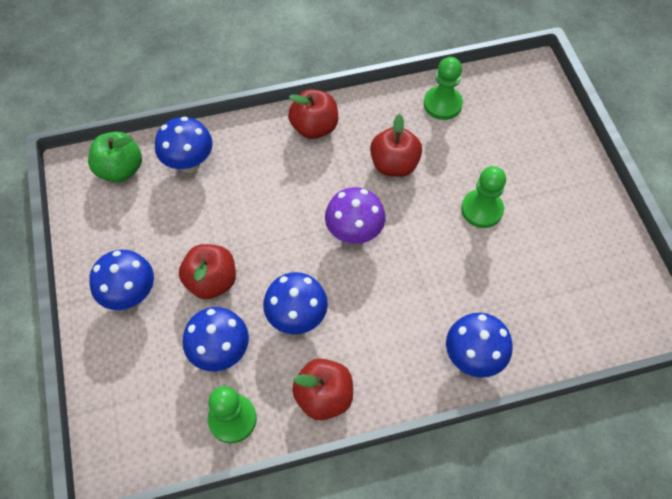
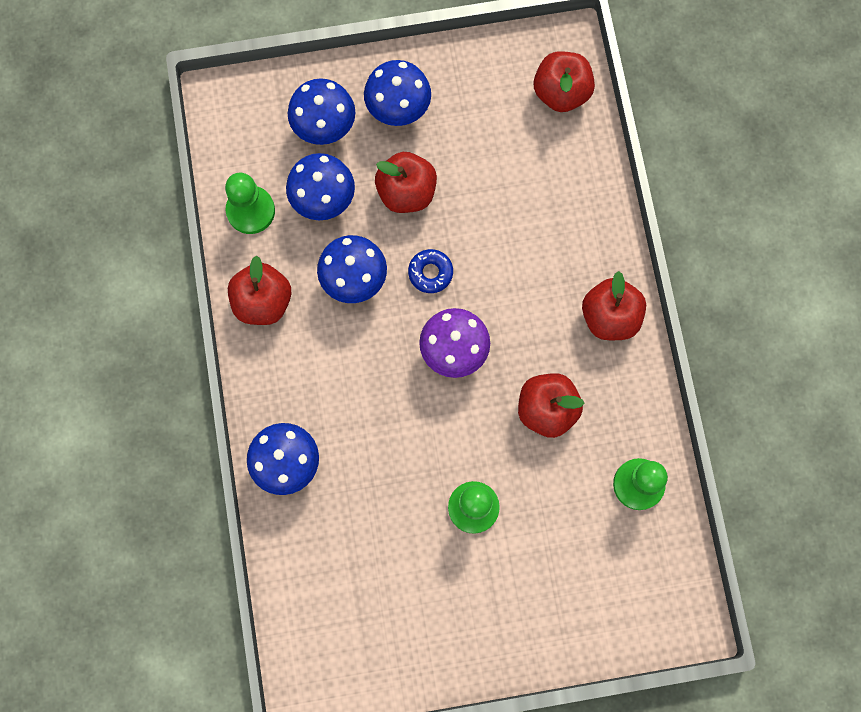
camera: 95 degrees right, 15 degrees up
green apple [88,132,142,183] -> red apple [534,51,595,112]
blue mushroom [155,117,213,173] -> blue mushroom moved to [288,78,355,145]
none -> blue donut [408,249,453,293]

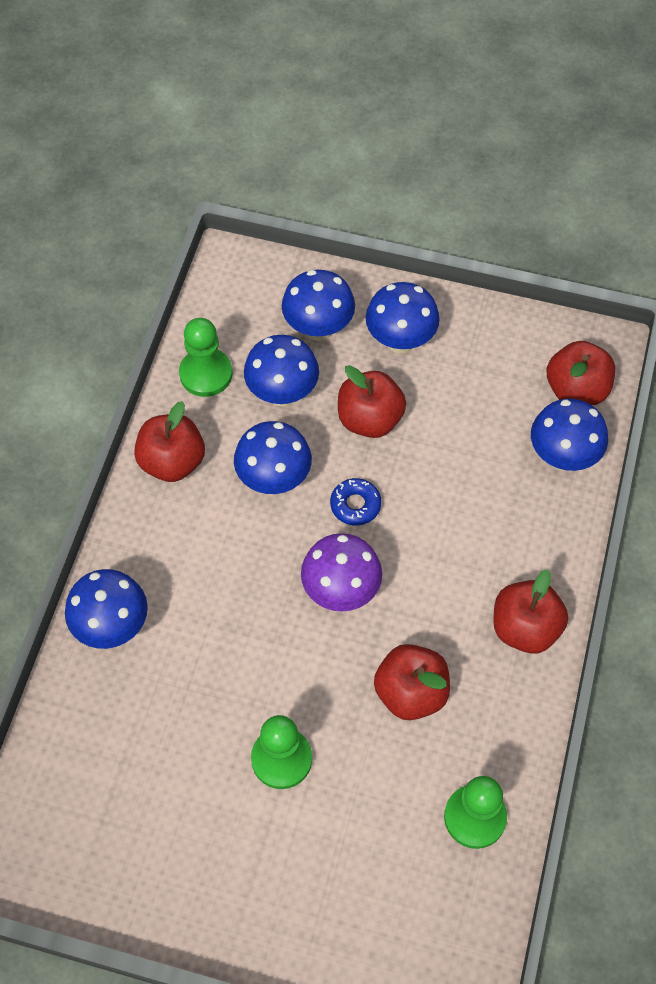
camera: 25 degrees right, 15 degrees down
none -> blue mushroom [531,399,608,471]

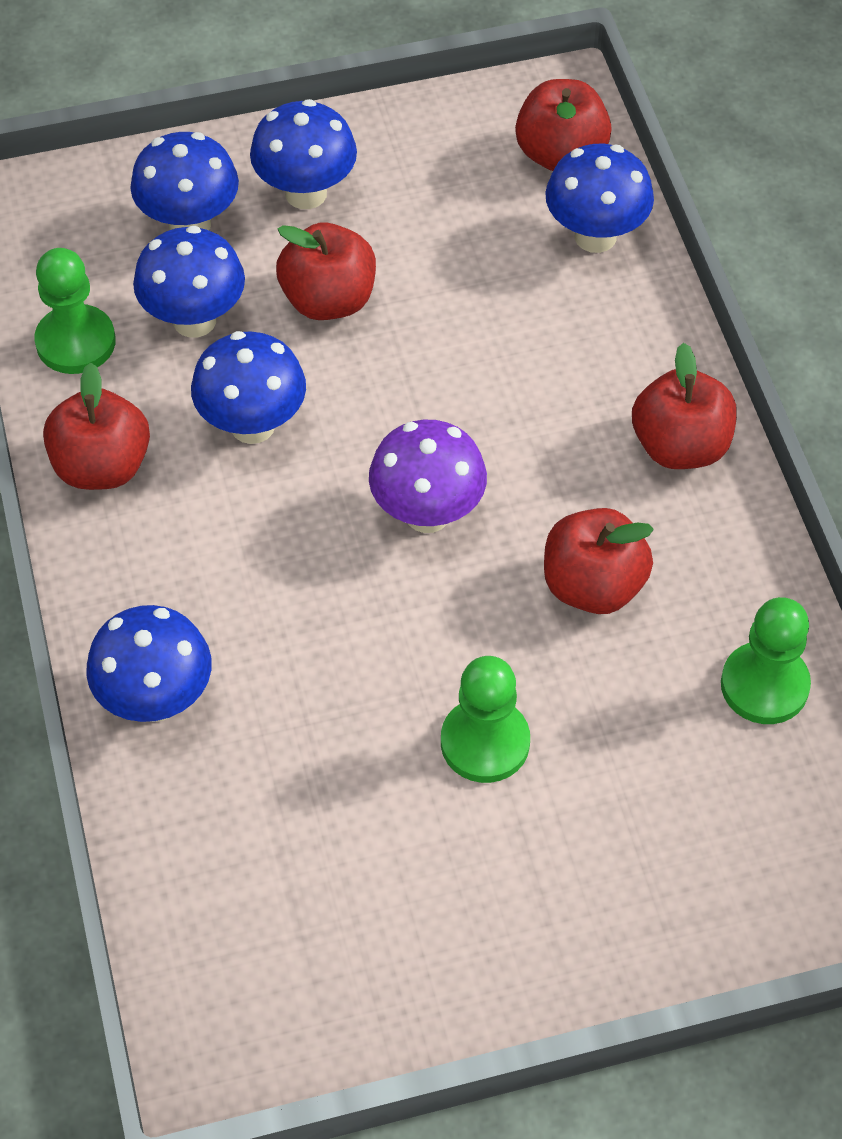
camera: 30 degrees left, 5 degrees down
blue donut [330,478,381,525] -> none

